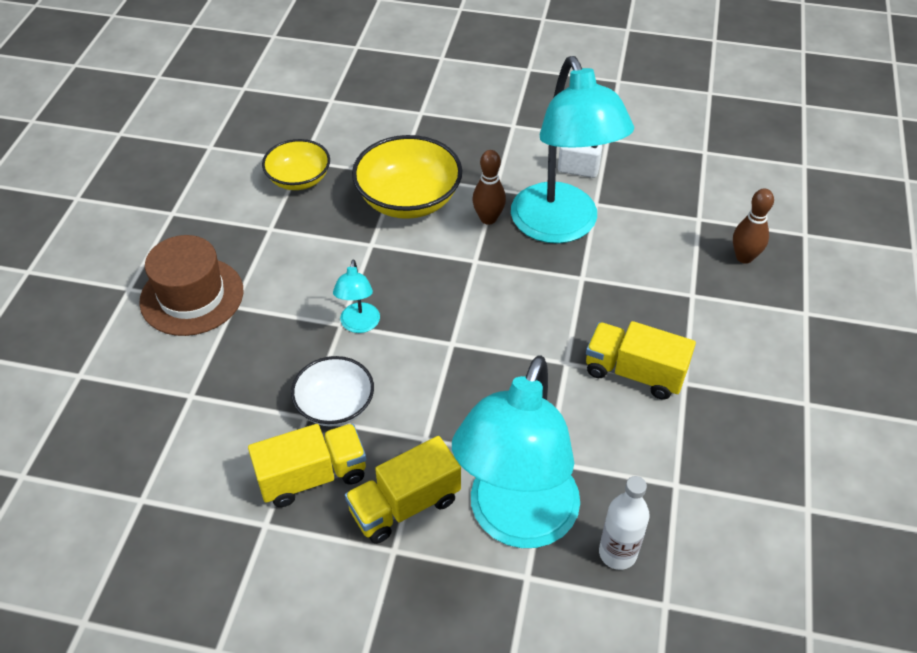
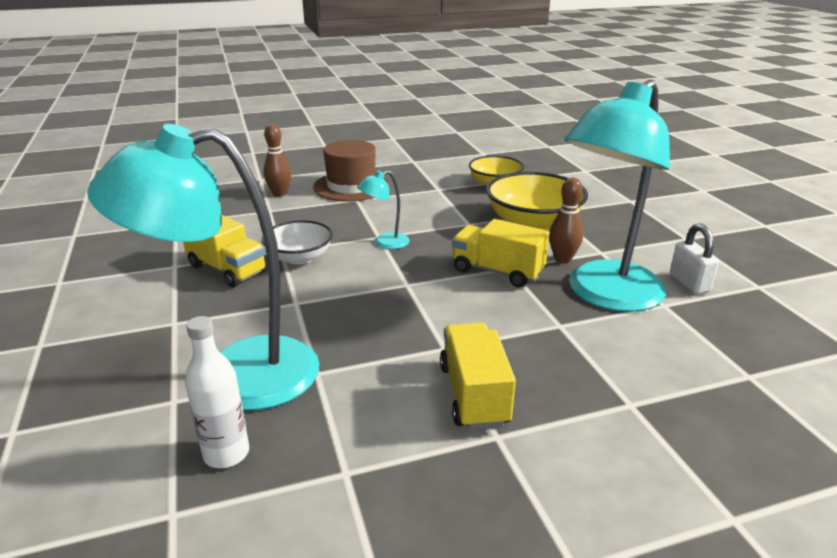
camera: 60 degrees right, 20 degrees down
yellow truck [345,436,461,544] -> yellow truck moved to [452,219,550,288]
brown bowling pin [733,189,774,264] -> brown bowling pin moved to [263,124,291,197]

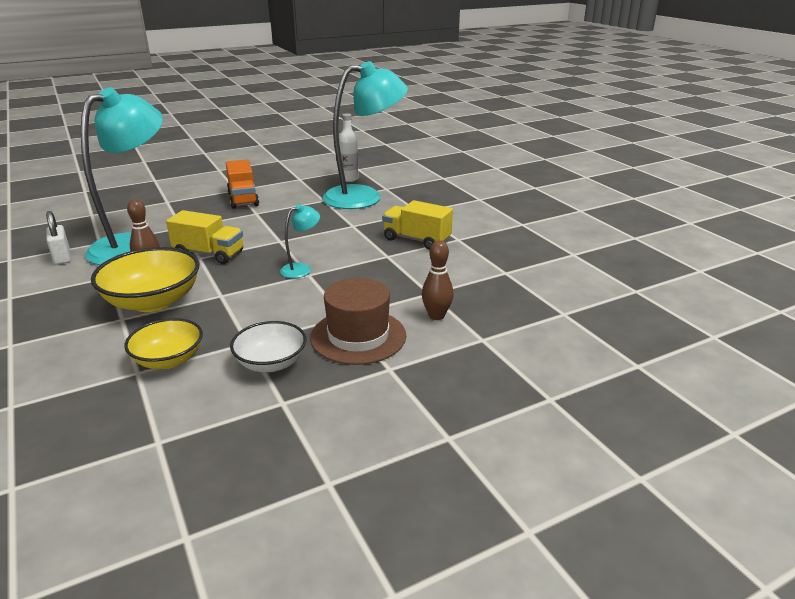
camera: 170 degrees right, 0 degrees up
white bowl [262,220,333,265] -> white bowl moved to [230,321,307,372]
yellow truck [440,322,516,430] -> orange truck [226,159,259,209]

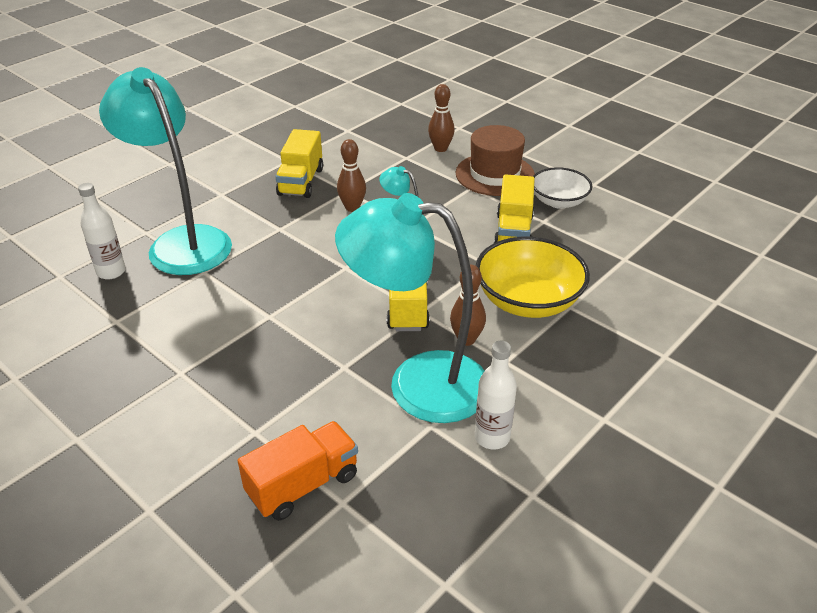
camera: 110 degrees left, 10 degrees up
white padlock [46,211,71,265] -> white bottle [475,341,517,450]
yellow bowl [124,318,203,369] -> none
orange truck [226,159,259,209] -> orange truck moved to [238,421,358,521]
none -> brown bowling pin [337,139,366,212]
none -> yellow truck [494,174,535,243]

